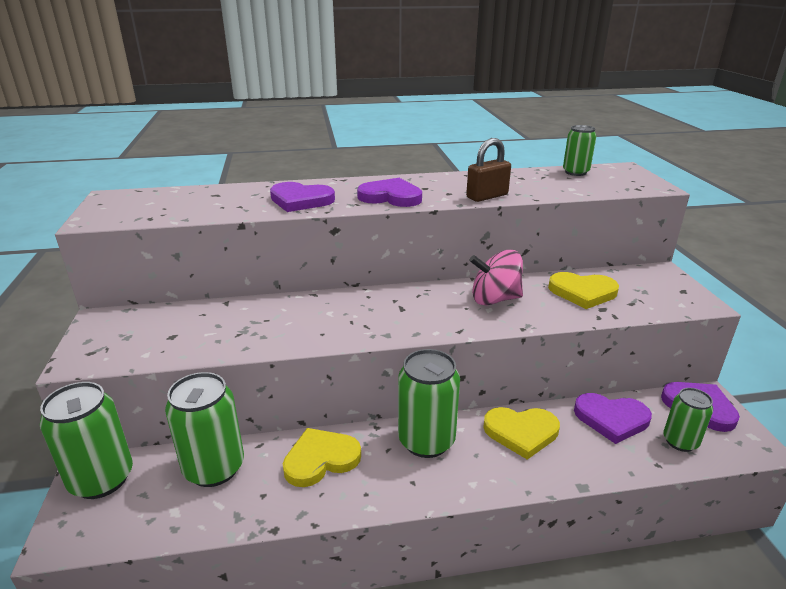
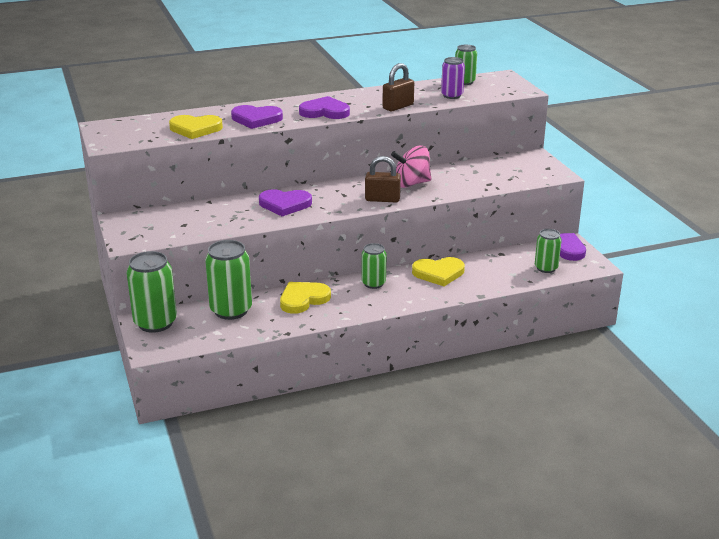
camera: 10 degrees left, 0 degrees up
green can [398,349,460,458] -> green can [362,243,386,289], size x0.60
yellow heart [548,272,619,309] -> yellow heart moved to [169,115,223,139]
purple heart [574,393,652,444] -> purple heart moved to [259,189,312,216]
none -> brown padlock [365,156,401,202]
none -> purple can [441,57,465,99]

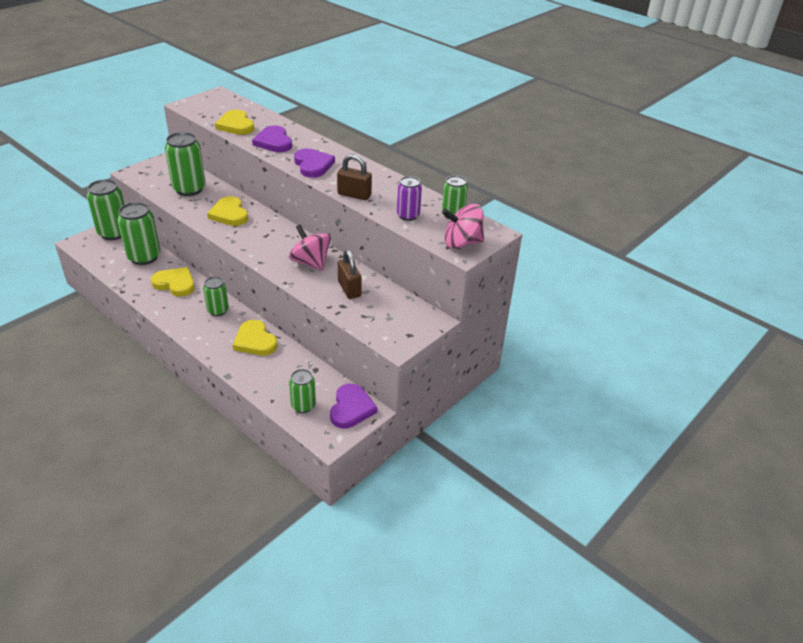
camera: 60 degrees right, 10 degrees up
purple heart [259,189,312,216] -> yellow heart [207,196,248,226]
brown padlock [365,156,401,202] -> brown padlock moved to [338,249,362,299]
none -> green can [165,132,206,196]
none -> pink spinning top [442,204,484,248]

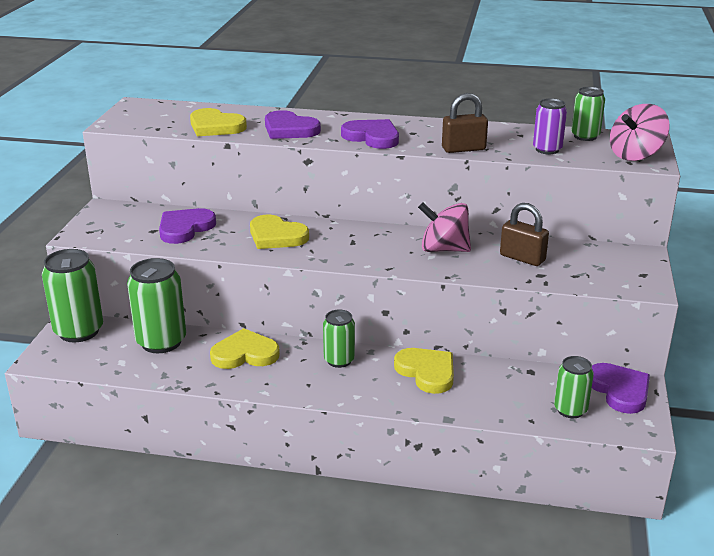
camera: 30 degrees left, 10 degrees down
green can [165,132,206,196] -> purple heart [159,208,216,244]
yellow heart [233,320,278,356] -> yellow heart turned 150 degrees counterclockwise [394,348,454,394]

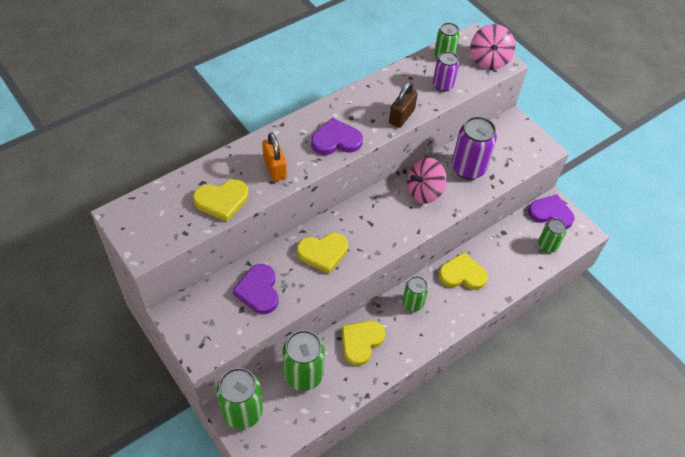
camera: 50 degrees left, 25 degrees up
purple heart [265,110,321,139] -> orange padlock [262,132,287,181]
brown padlock [500,203,549,266] -> purple can [452,116,497,180]

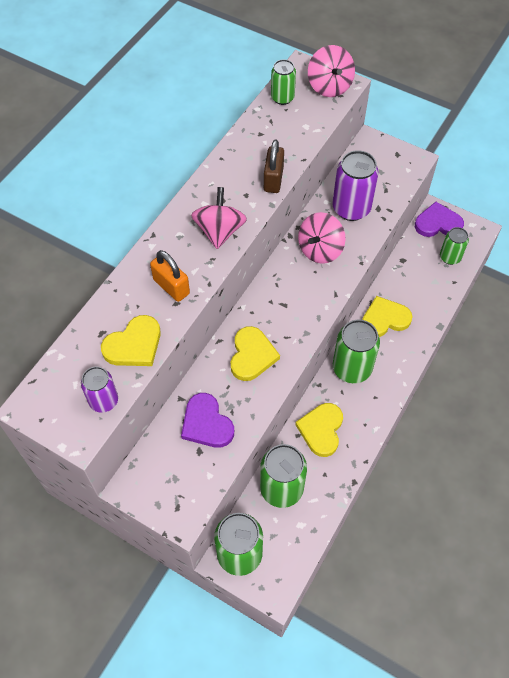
camera: 20 degrees left, 5 degrees up
yellow heart [297,233,348,274] -> yellow heart turned 45 degrees counterclockwise [231,326,280,381]
purple heart [311,118,363,155] -> pink spinning top [191,187,247,249]
green can [402,276,428,311] -> green can [333,320,380,383], size x1.67
purple can [433,51,459,92] -> purple can moved to [81,367,118,413]

